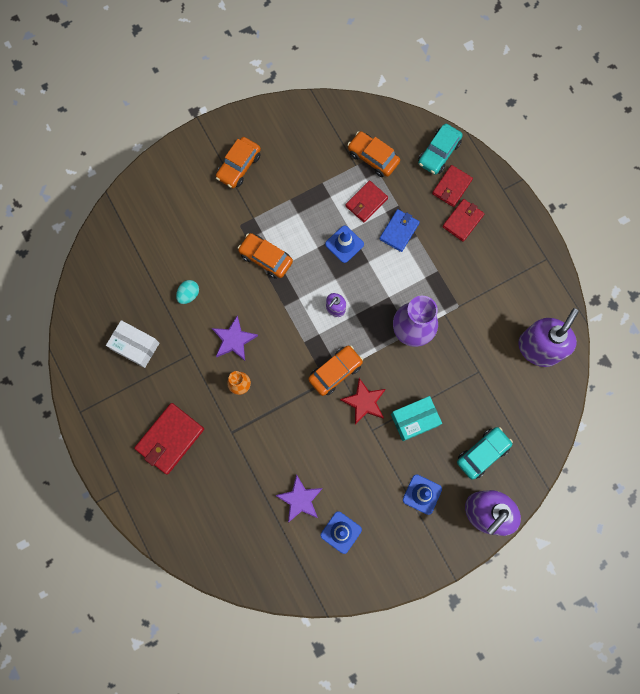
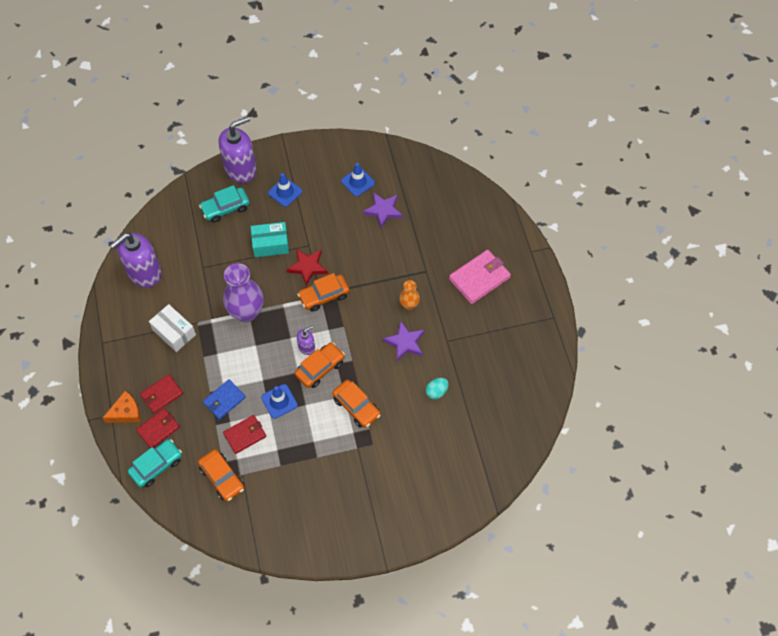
camera: 165 degrees left, 15 degrees down
white box [106,320,159,368] -> white box moved to [149,304,196,352]
red wallet [134,403,204,475] -> pink wallet [449,250,511,304]
orange car [216,137,261,188] -> orange car moved to [295,342,345,388]
none -> orange cheese [103,391,141,423]

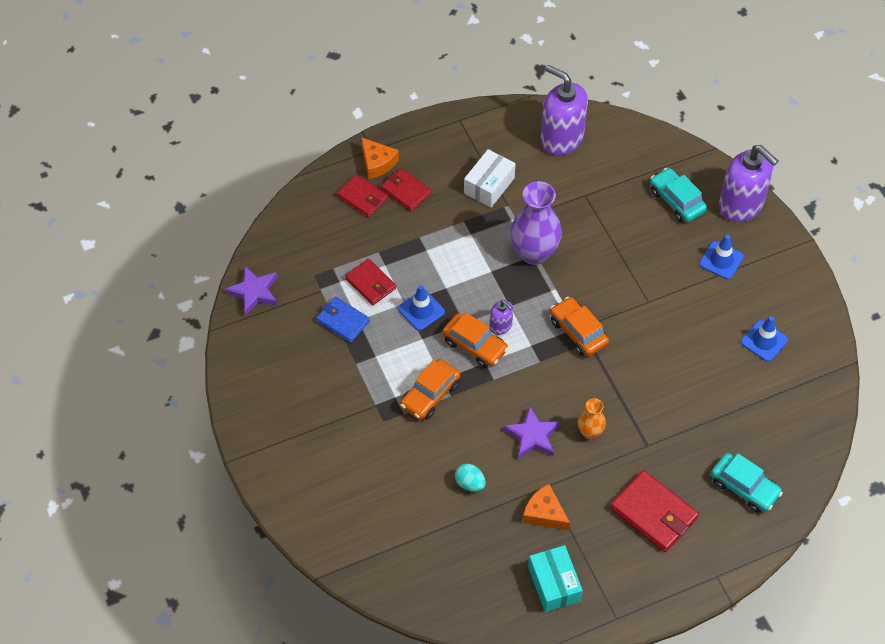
camera: 80 degrees right, 5 degrees down
turquoise car [128,439,182,488] -> turquoise car moved to [711,453,783,513]
orange car [198,449,244,501] -> none
blue wallet [203,379,246,420] -> blue wallet moved to [316,297,370,343]
turquoise box [251,222,289,257] -> turquoise box moved to [528,545,583,612]
red star [286,249,328,286] -> none
purple star [363,192,403,228] -> purple star moved to [225,266,277,316]
pink wallet [449,250,511,304] -> red wallet [610,470,699,552]
none -> orange cheese [522,484,570,530]

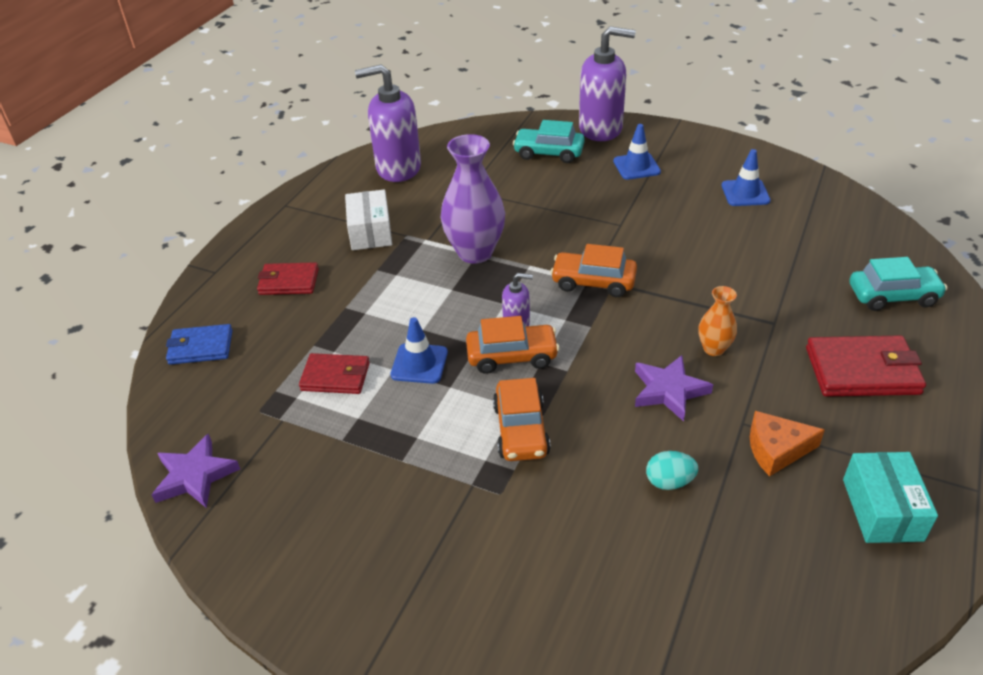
camera: 40 degrees left, 15 degrees down
blue wallet [316,297,370,343] -> blue wallet moved to [166,324,233,365]
red wallet [337,174,388,217] -> none
orange cheese [361,137,399,179] -> none
turquoise box [528,545,583,612] -> turquoise box turned 60 degrees clockwise [843,452,938,543]

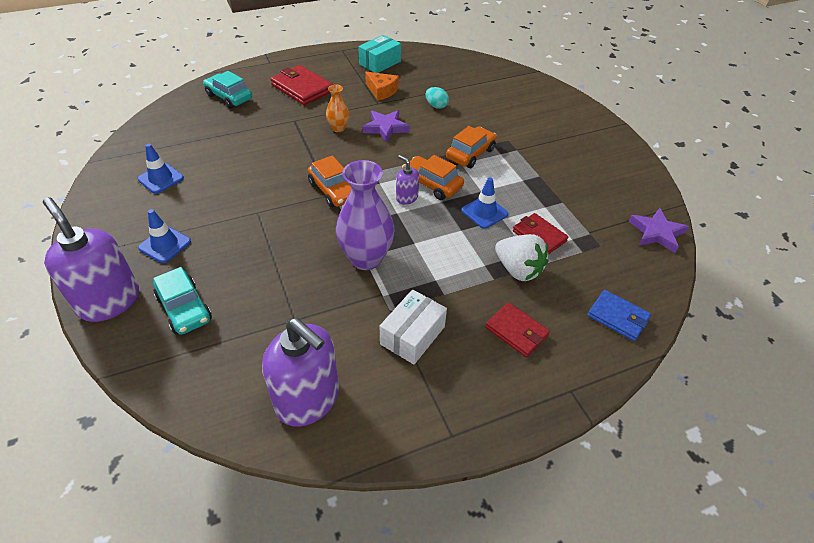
camera: 140 degrees left, 5 degrees up
none -> white strawberry [495,234,548,281]

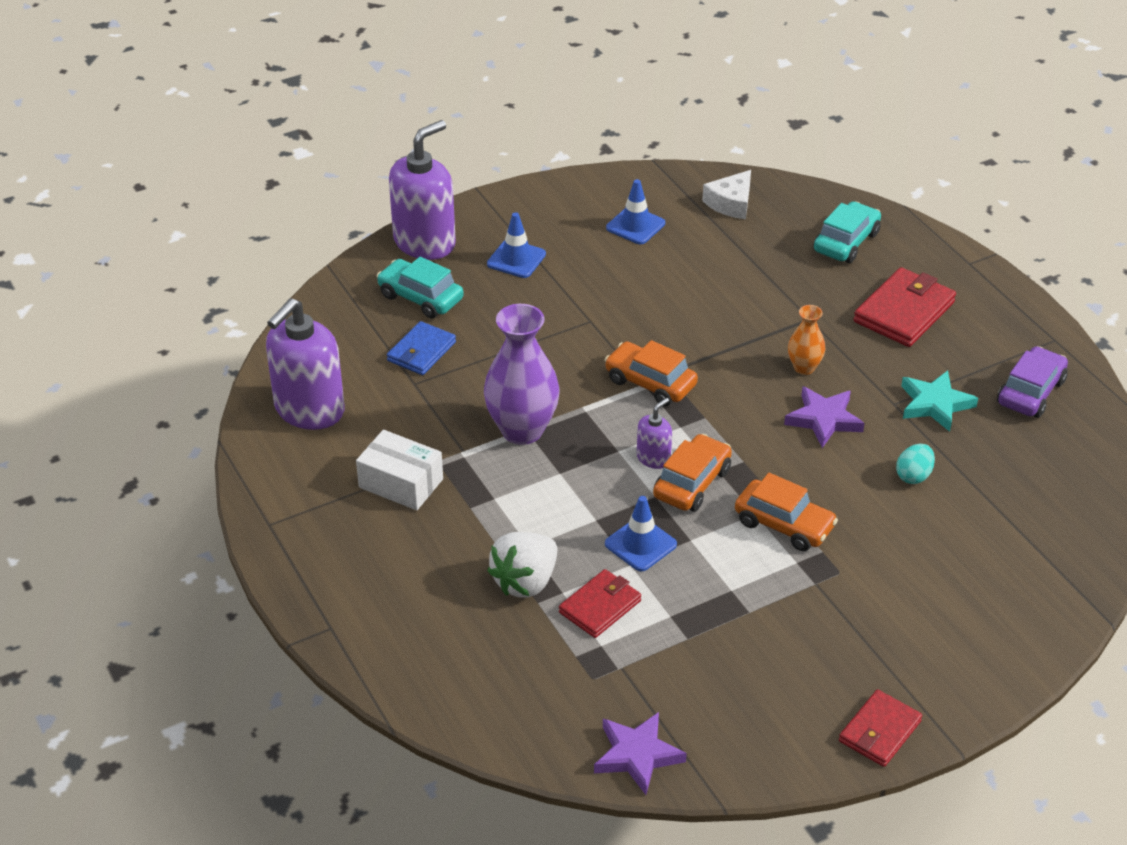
camera: 85 degrees right, 5 degrees down
turquoise car [153,267,212,335] -> turquoise car turned 75 degrees clockwise [377,257,464,319]
orange car [308,156,352,208] -> orange car turned 75 degrees clockwise [605,340,698,406]
turquoise box [358,35,401,73] -> purple car [997,346,1068,418]
orange cheese [365,72,399,101] -> turquoise star [901,371,978,432]
red wallet [485,302,550,357] -> red wallet moved to [839,689,922,767]
blue wallet [587,290,651,341] -> blue wallet moved to [387,321,456,375]
none -> white cheese [702,170,751,219]

